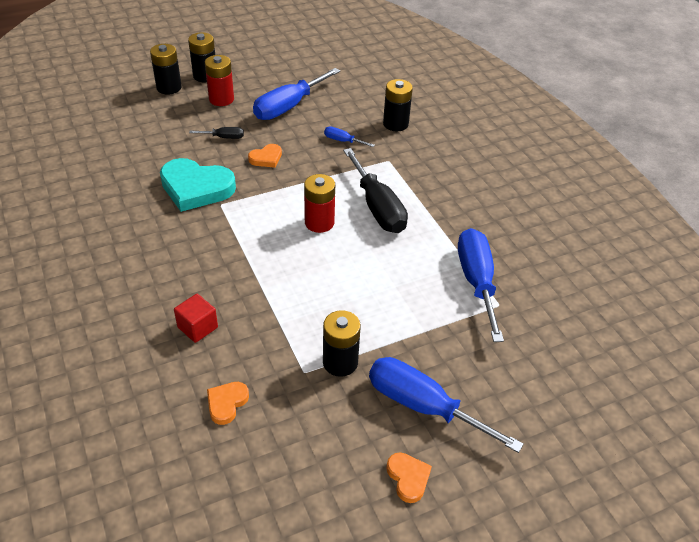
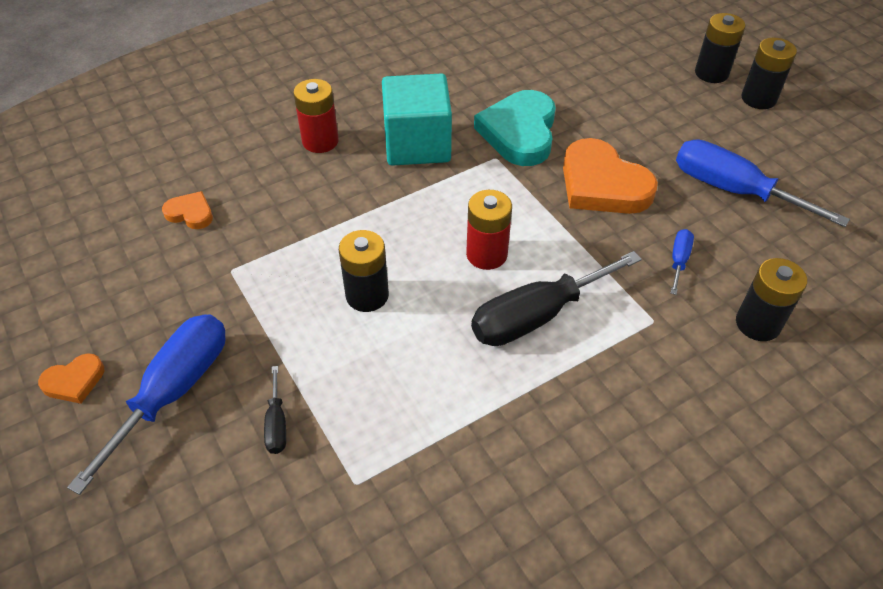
camera: 85 degrees right, 5 degrees up
red cube [174,294,218,343] -> none
black screwdriver [189,127,244,139] -> black screwdriver moved to [264,366,286,454]
red battery [205,55,234,106] -> red battery moved to [293,79,339,153]
orange heart [248,144,282,168] -> orange heart [563,138,658,214], size x2.05
black battery [323,310,361,377] -> black battery moved to [339,230,389,312]
blue screwdriver [458,228,504,342] -> none
none -> turquoise cube [382,73,452,166]

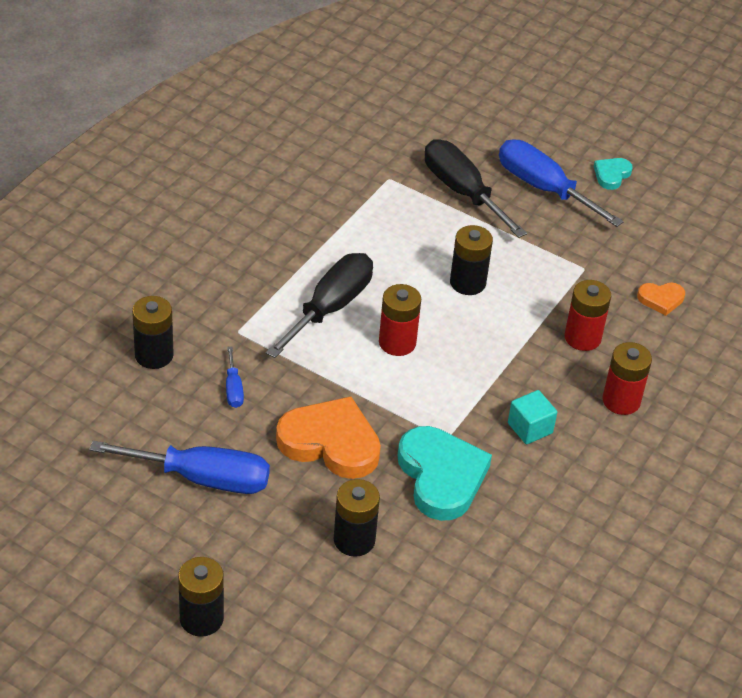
camera: 150 degrees right, 5 degrees down
orange heart [38,353,104,404] -> turquoise heart [594,158,633,190]
blue screwdriver [67,314,226,495] -> blue screwdriver turned 135 degrees clockwise [499,139,624,227]
black screwdriver [264,366,286,454] -> black screwdriver [425,139,527,238], size x2.18
turquoise cube [382,73,452,166] -> turquoise cube [508,390,557,444], size x0.51
black battery [695,13,746,83] -> black battery moved to [334,479,380,557]
none -> red battery [564,280,611,351]

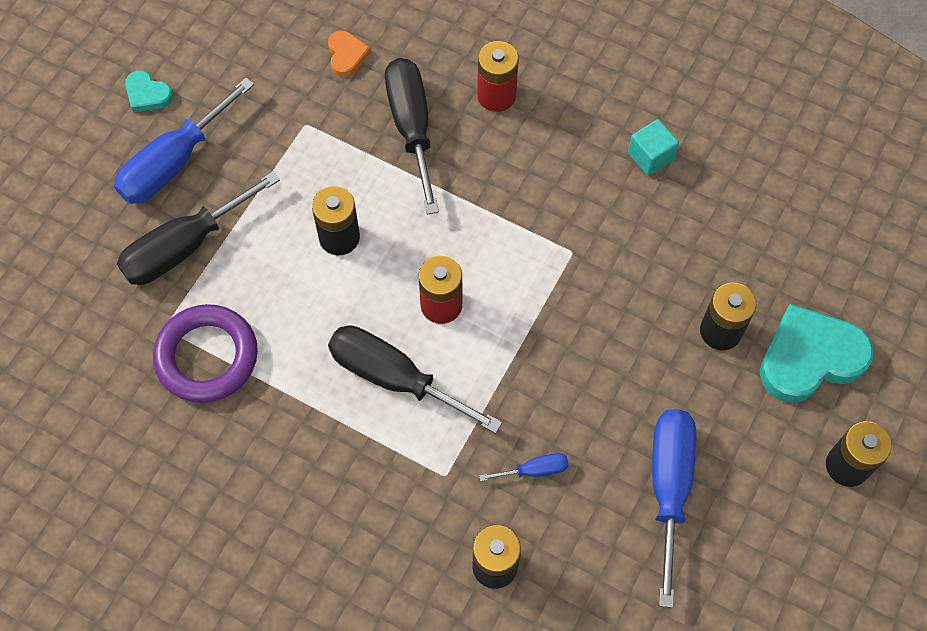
camera: 90 degrees left, 20 degrees up
orange heart [276,396,381,479] -> none
turquoise heart [398,426,492,521] -> turquoise heart moved to [760,304,874,403]
turquoise cube [508,390,557,444] -> turquoise cube moved to [628,119,679,176]
red battery [564,280,611,351] -> black screwdriver [385,58,439,215]
none -> purple ring [153,304,258,403]

